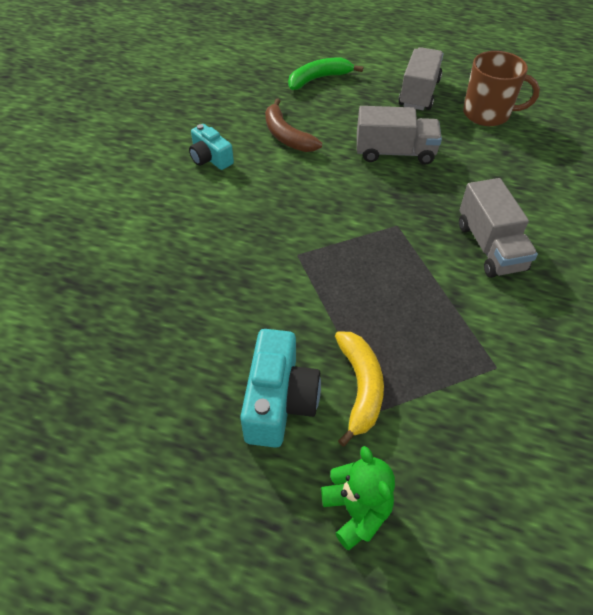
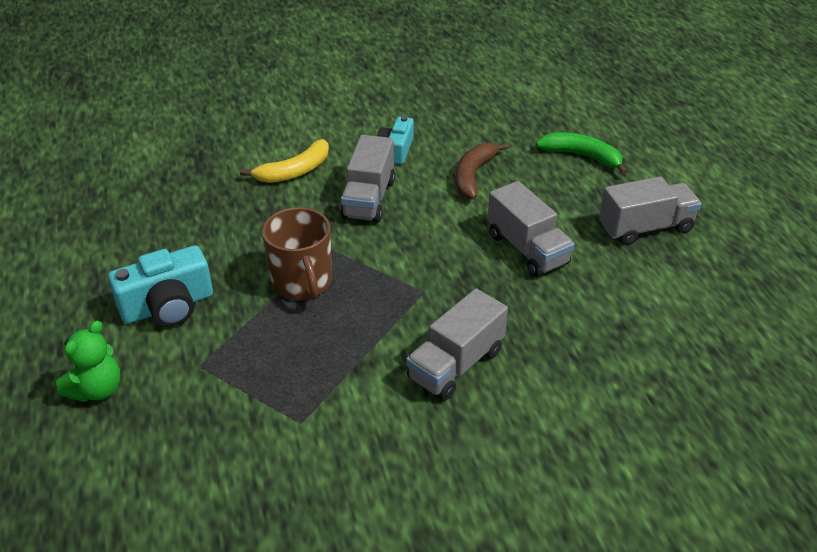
camera: 55 degrees right, 10 degrees down
yellow banana [335,332,384,446] -> yellow banana moved to [240,139,329,183]
brown mug [463,51,540,126] -> brown mug moved to [262,207,332,300]
none -> grey truck [340,135,395,223]

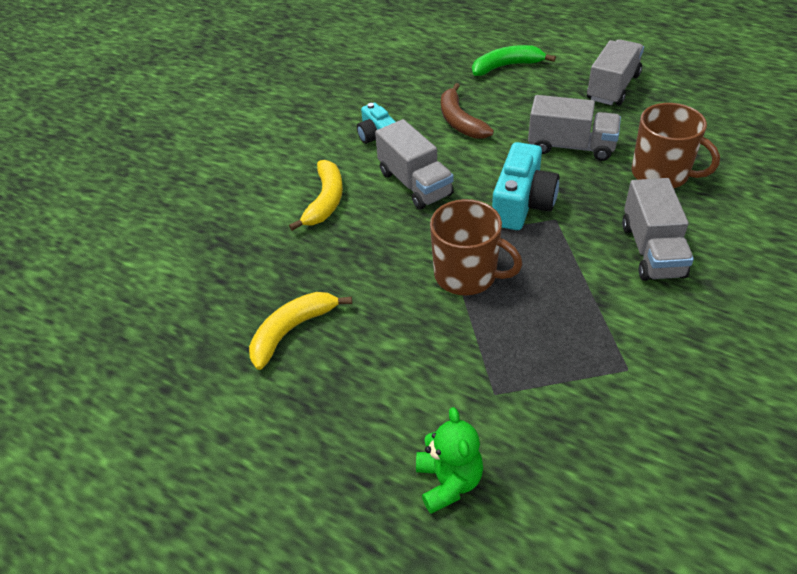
camera: 40 degrees left, 5 degrees up
turquoise camera [108,245,213,327] -> turquoise camera moved to [492,142,559,230]
none -> yellow banana [249,292,352,370]
none -> brown mug [631,103,720,188]

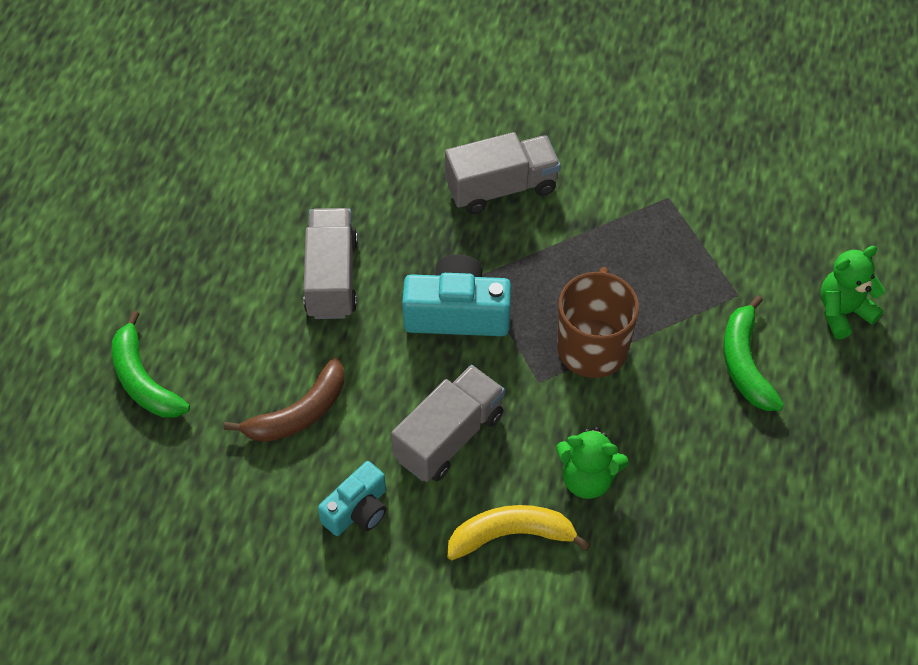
camera: 110 degrees left, 10 degrees up
yellow banana [249,292,352,370] -> none
grey truck [587,39,644,105] -> none
brown mug [631,103,720,188] -> none
none -> green teddy bear [556,427,628,499]
none -> green banana [724,295,784,411]

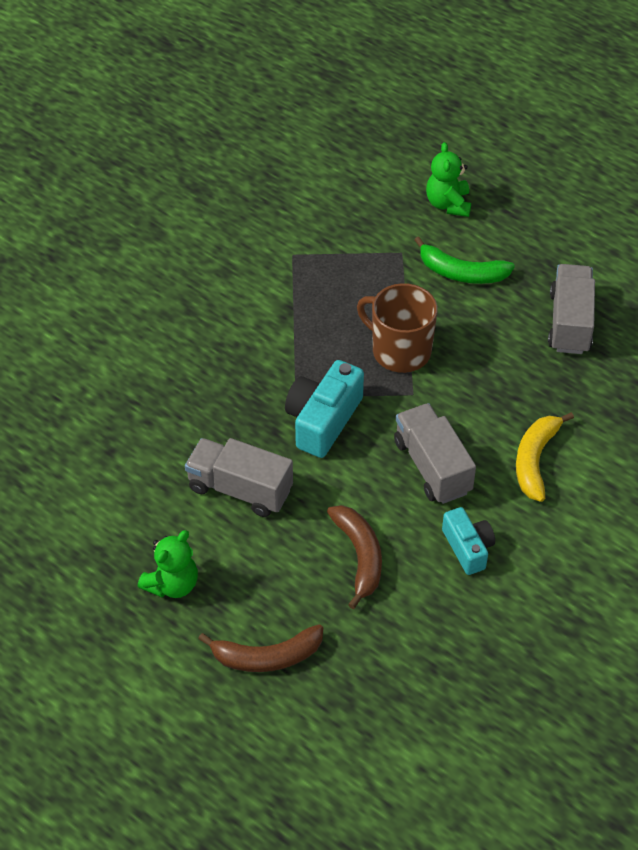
camera: 65 degrees left, 5 degrees down
green banana [112,311,190,418] -> brown banana [198,624,323,672]
grey truck [445,132,561,214] -> grey truck moved to [548,264,595,354]
green teddy bear [556,427,628,499] -> green teddy bear moved to [138,530,198,598]

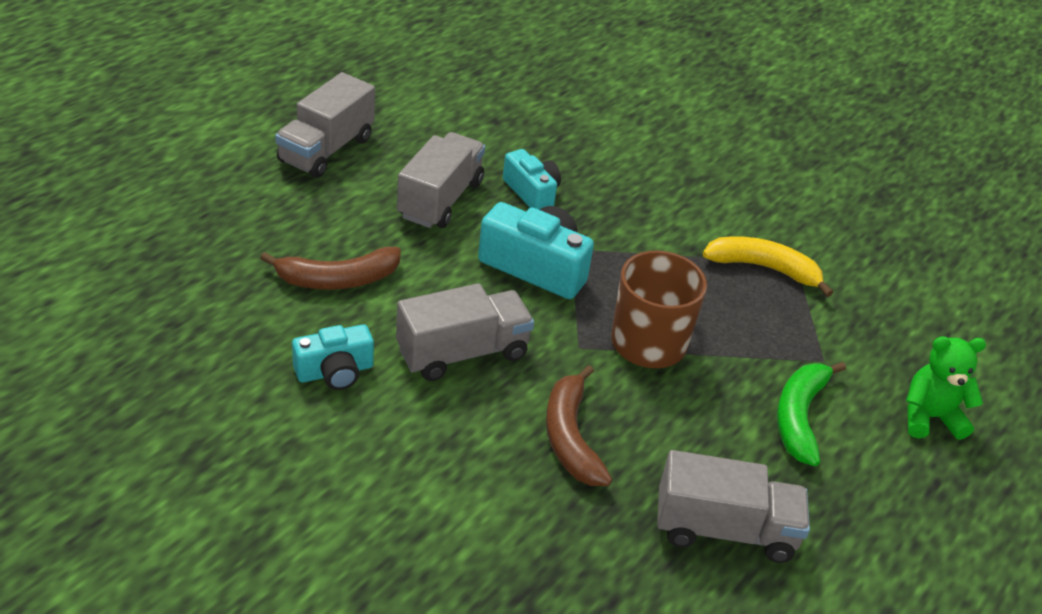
camera: 85 degrees right, 10 degrees down
green teddy bear [138,530,198,598] -> grey truck [275,72,375,178]
brown banana [198,624,323,672] -> brown banana moved to [546,365,612,486]
yellow banana [516,412,574,502] -> yellow banana moved to [703,236,833,297]
none -> turquoise camera [503,149,561,210]

